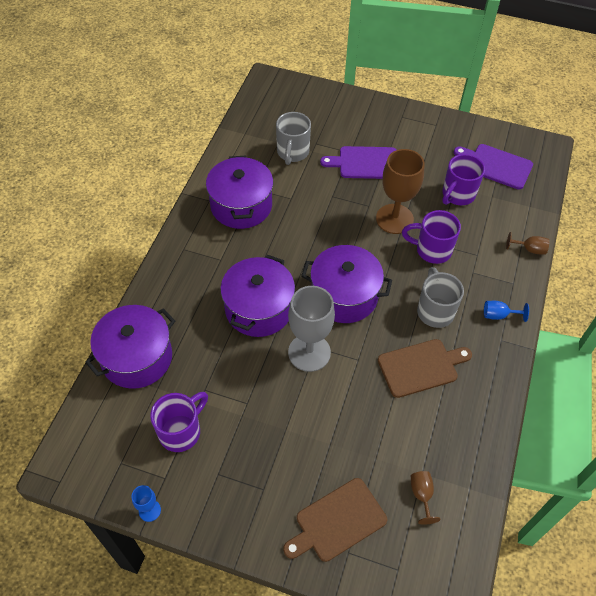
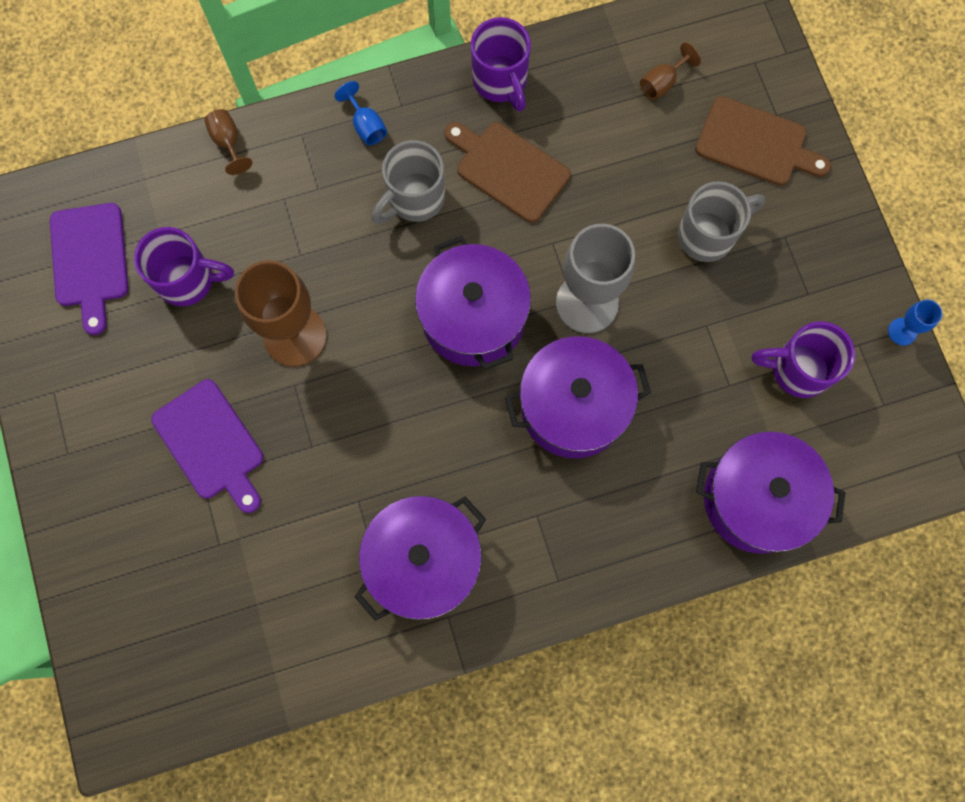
camera: 125 degrees left, 20 degrees up
grey mug [276,112,311,165] -> grey mug moved to [678,181,765,262]
purple mug [402,210,461,264] -> purple mug moved to [471,17,531,112]

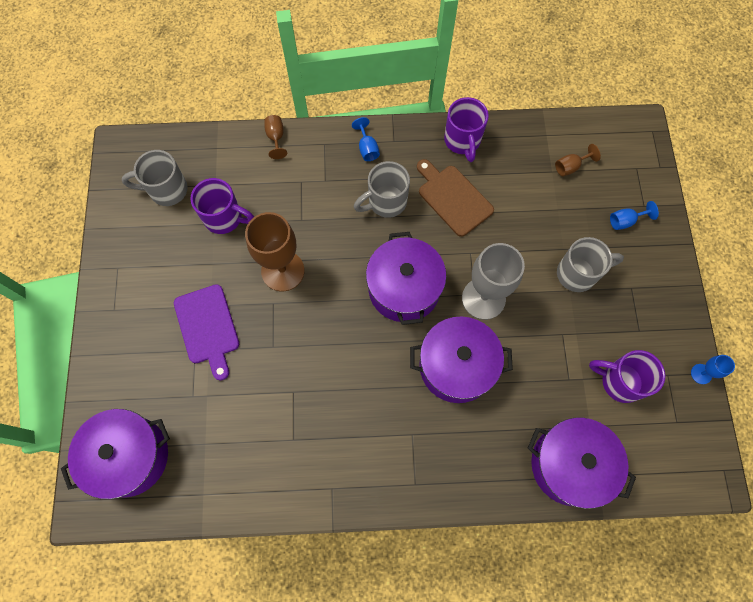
camera: 15 degrees right, 5 degrees down
purple cutting board [50,203,128,335] -> grey mug [122,150,188,206]
purple pot [355,496,486,621] -> purple pot moved to [61,409,170,499]
brown cutting board [695,96,831,186] -> blue goblet [610,201,659,230]

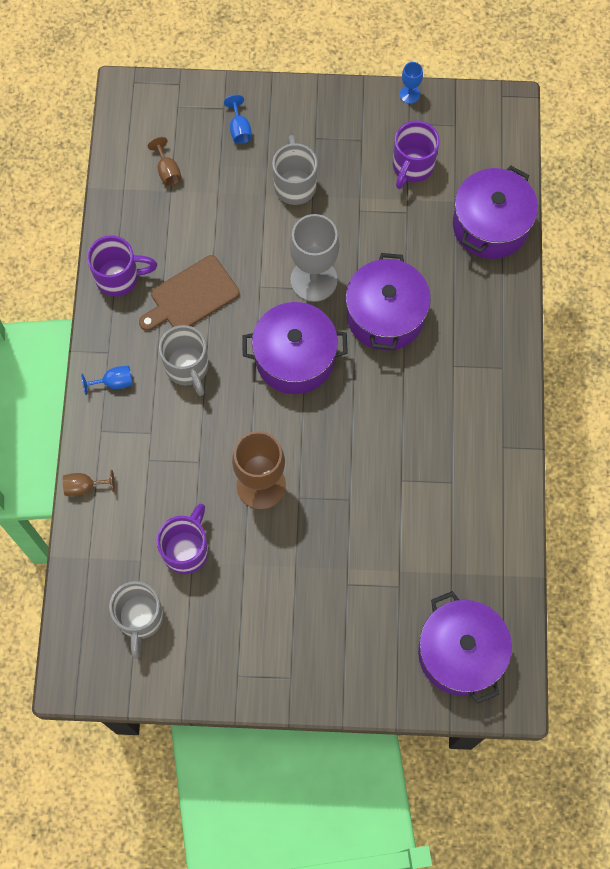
camera: 85 degrees left, 0 degrees up
purple cutting board [174,284,239,380] -> none

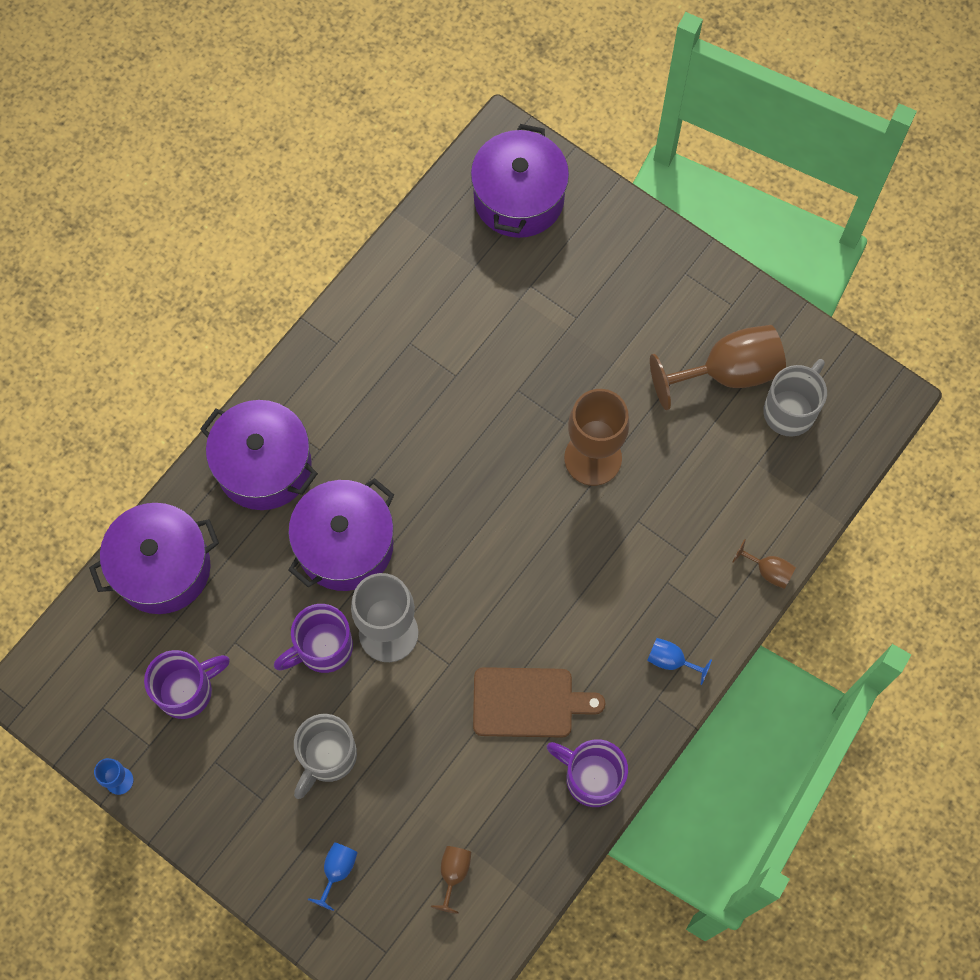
camera: 145 degrees left, 0 degrees up
purple mug [156,504,208,574] -> purple mug moved to [274,604,353,673]
grey mug [159,325,209,396] -> none
purple pot [242,302,348,394] -> purple pot moved to [200,400,318,510]
none -> brown goblet [650,325,786,410]

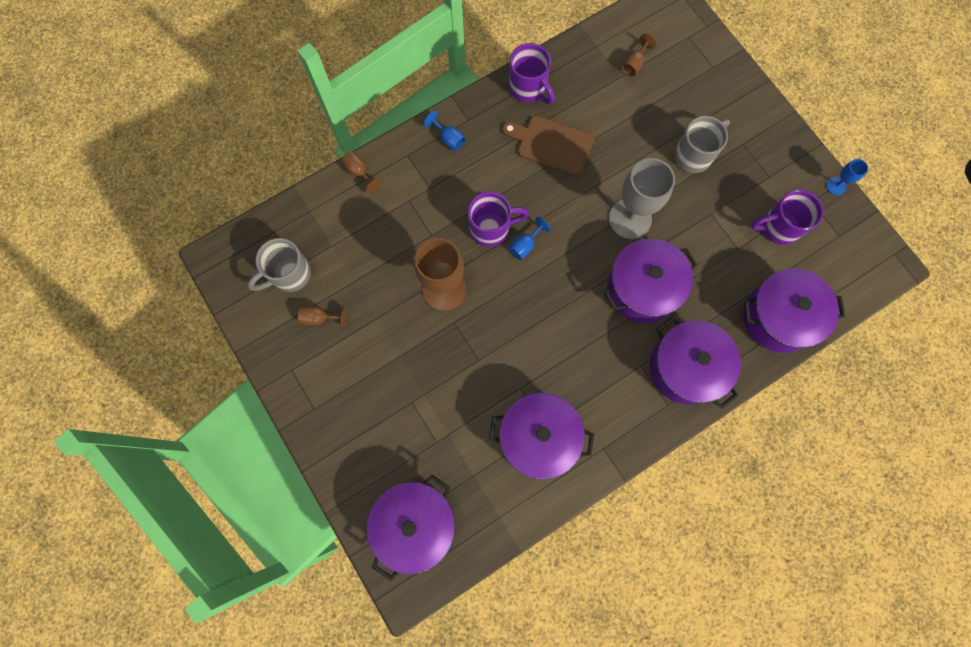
camera: 160 degrees left, 5 degrees up
purple mug [274,604,353,673] -> purple mug moved to [468,191,529,247]
blue goblet [308,842,358,911] -> blue goblet moved to [508,217,551,260]
brown goblet [650,325,786,410] -> brown goblet [298,305,347,328], size x0.46
none -> purple pot [489,393,594,479]

